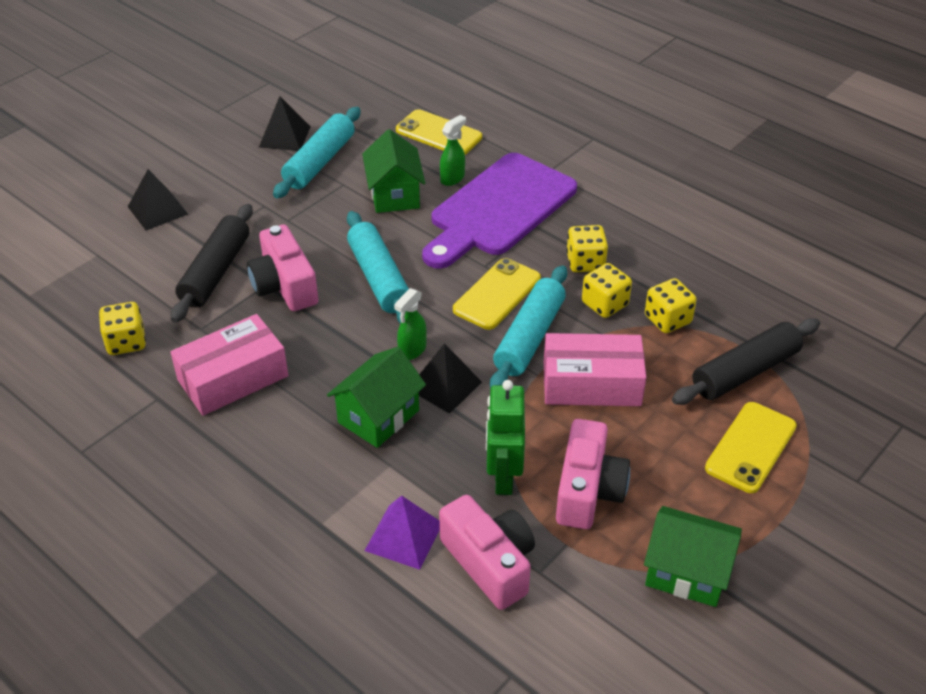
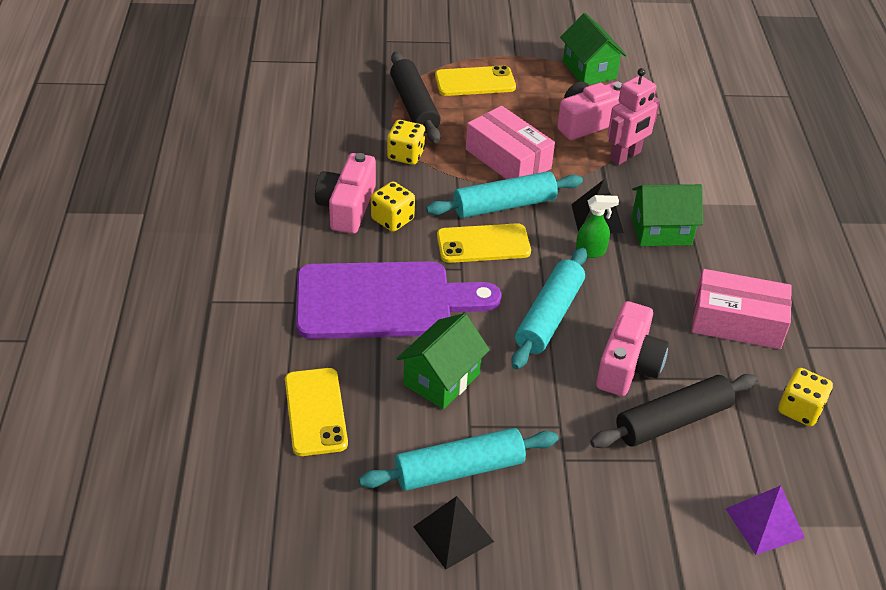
camera: 135 degrees left, 0 degrees up
black pyramid [128,169,188,230] -> none
purple pyramid [364,495,440,570] -> purple pyramid moved to [726,485,805,555]
pink camera [439,495,535,610] -> pink camera moved to [315,153,376,234]
green spray bottle [440,115,466,186] -> none
green robot [486,380,525,495] -> pink robot [607,68,660,165]
yellow dice [582,263,632,318] -> none
black rolling pin [672,318,820,405] -> black rolling pin turned 60 degrees clockwise [390,51,441,143]

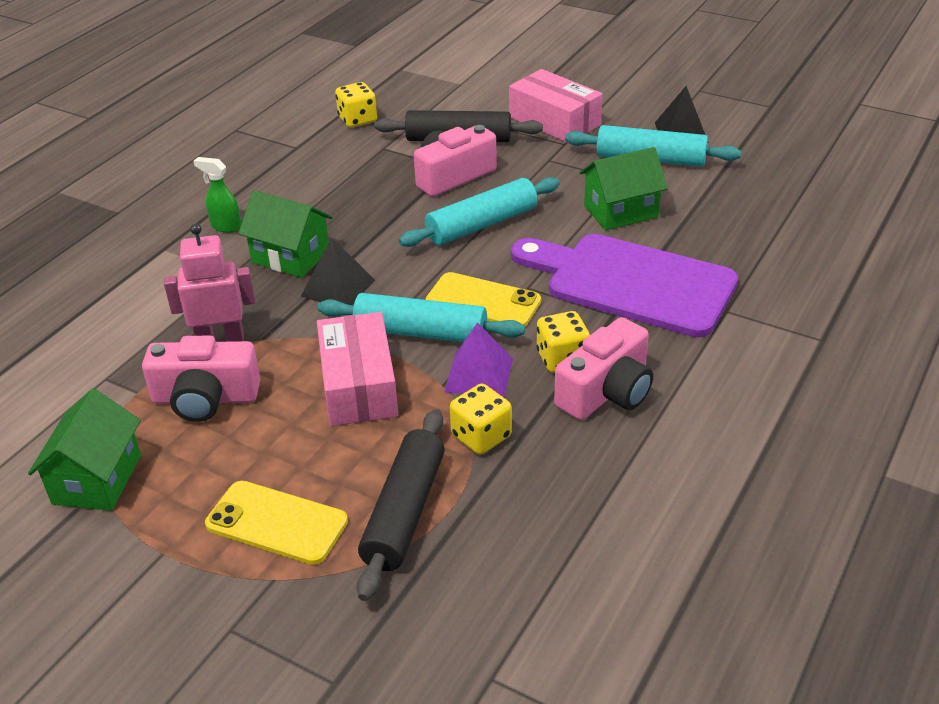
camera: 145 degrees left, 5 degrees down
yellow phone [285,368,348,456] -> none
green spray bottle [576,195,619,258] -> green spray bottle moved to [194,157,241,233]
pink box [692,269,792,349] -> pink box moved to [509,69,603,143]
purple pyramid [726,485,805,555] -> purple pyramid moved to [444,323,513,397]

